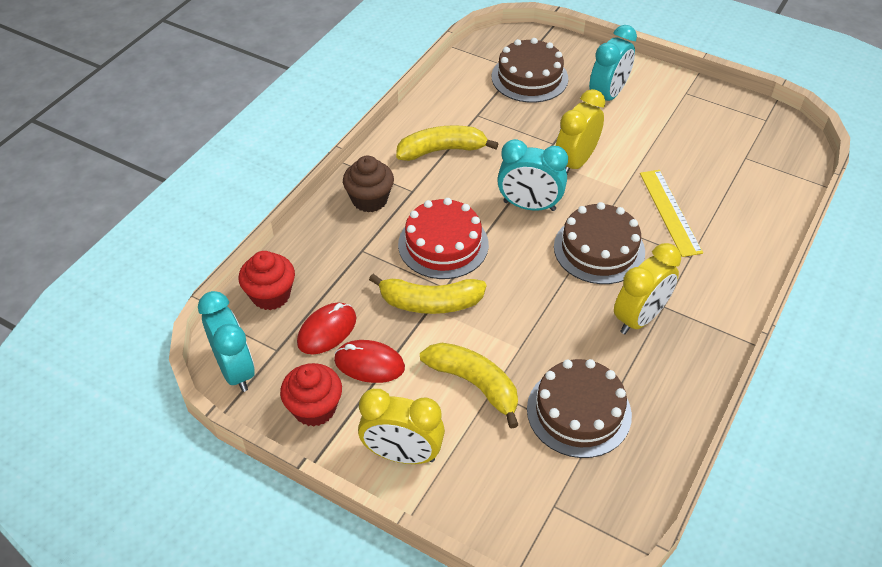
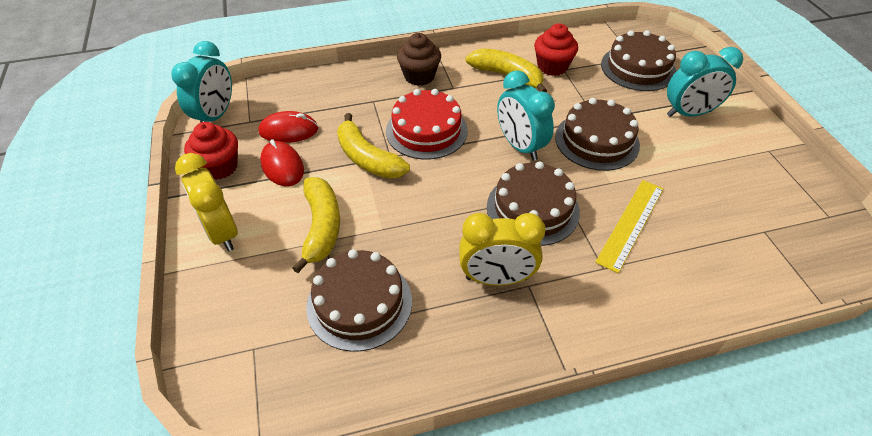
camera: 45 degrees right, 0 degrees up
red cupcake [239,251,295,310] -> red cupcake moved to [534,23,578,76]
yellow clock [556,89,605,174] -> brown cake [555,98,640,171]

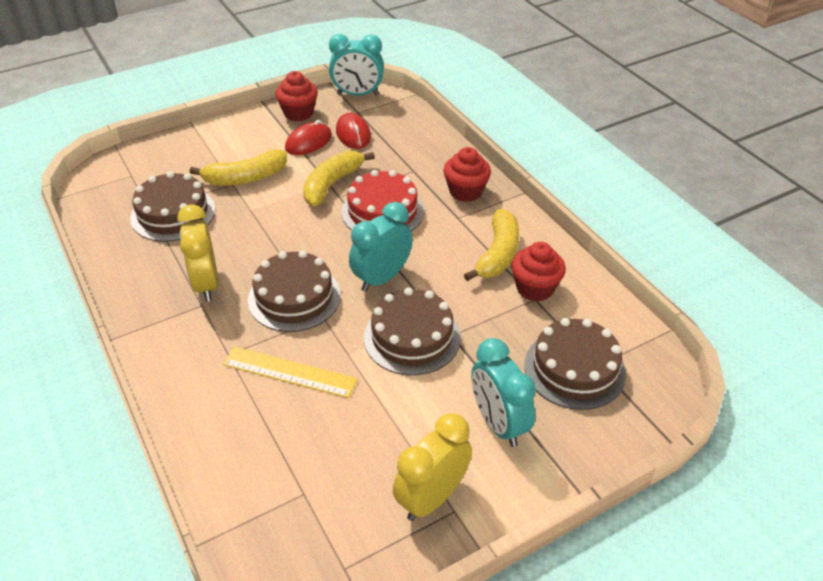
camera: 75 degrees right, 5 degrees down
yellow clock [175,153,238,251] -> yellow clock moved to [393,413,472,521]
brown cupcake [397,33,441,86] -> red cupcake [443,147,491,202]

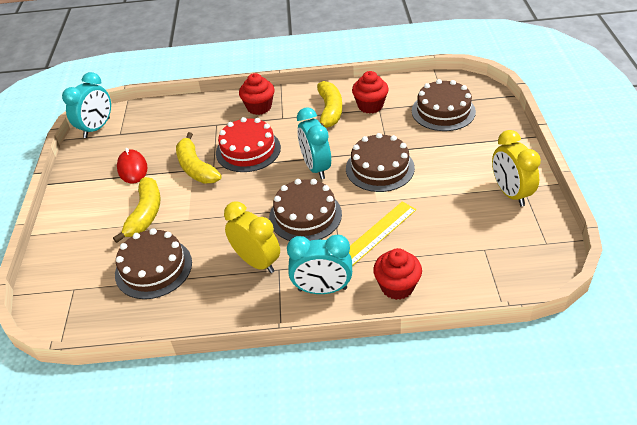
camera: 60 degrees left, 0 degrees up
yellow clock [178,204,219,302] -> yellow clock turned 150 degrees counterclockwise [224,202,280,273]
red cupcake [275,71,318,121] -> red cupcake moved to [373,248,422,300]
red mouse [336,113,371,149] -> none
yellow banana [464,209,519,281] -> yellow banana turned 45 degrees clockwise [317,81,342,128]
turquoise clock [471,338,536,447] -> turquoise clock moved to [287,235,352,294]

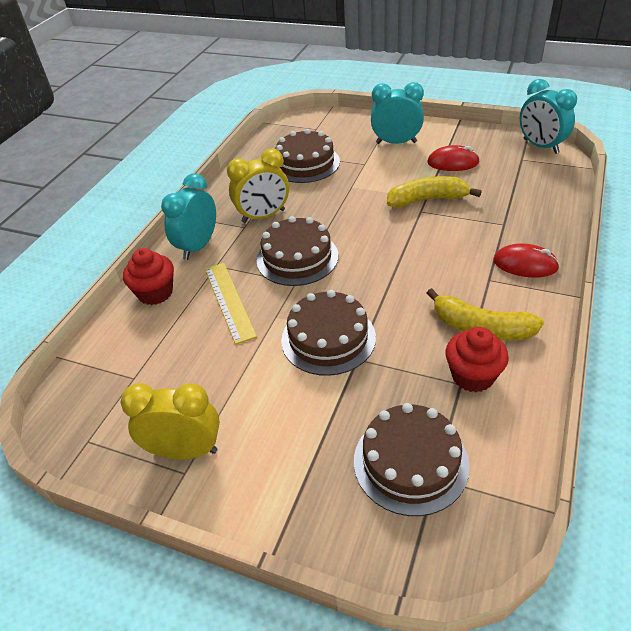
camera: 115 degrees right, 0 degrees up
yellow banana [113,177,160,243] -> none
red cake [216,117,281,172] -> none
red cupcake [239,73,274,115] -> red mouse [493,243,560,277]
turquoise clock [297,107,331,179] -> turquoise clock moved to [371,82,424,144]

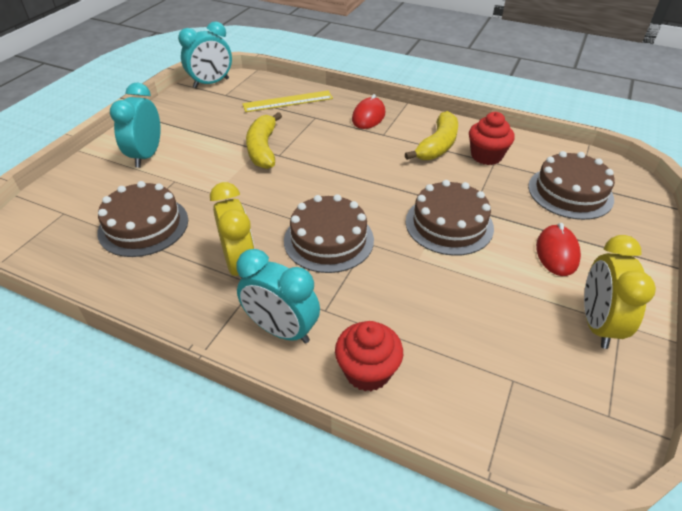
camera: 90 degrees left, 0 degrees up
yellow ruler [205,263,257,344] -> yellow ruler moved to [243,91,333,112]
red mouse [427,145,480,171] -> red mouse moved to [536,223,581,276]

